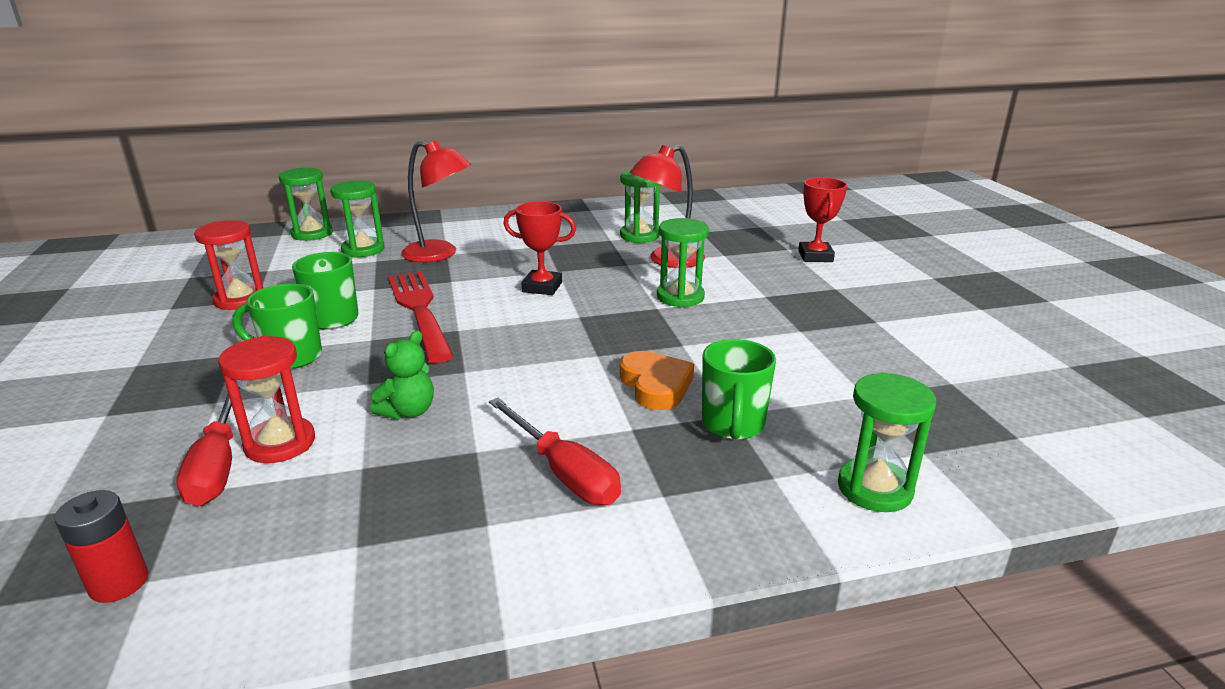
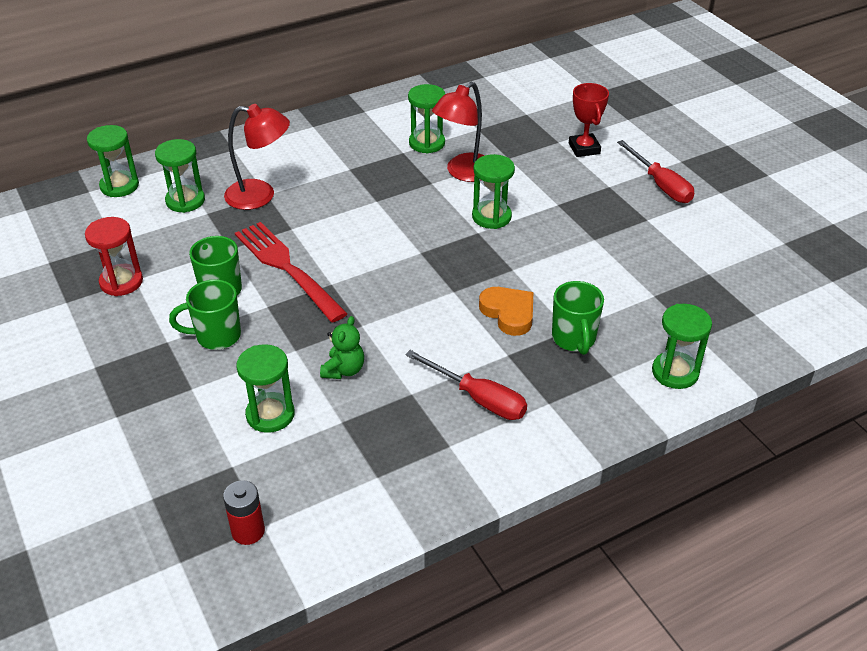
camera: 15 degrees left, 15 degrees up
red screwdriver [176,386,240,506] -> red screwdriver moved to [617,140,694,203]
red hourglass [218,336,315,463] -> green hourglass [236,344,295,433]
red trophy [503,201,576,295] -> none

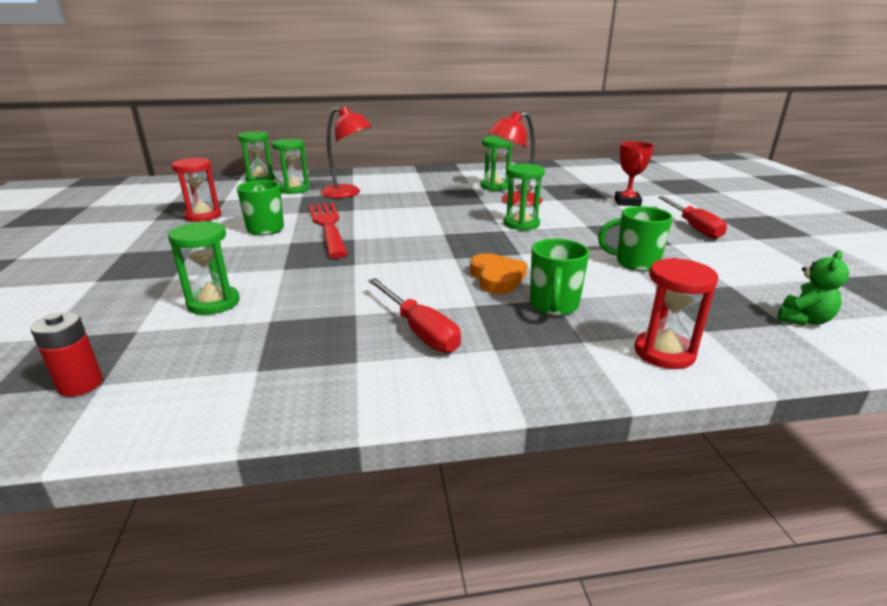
camera: 20 degrees right, 15 degrees down
green mug [169,279,241,350] -> green mug moved to [598,206,673,271]
green teddy bear [320,316,364,379] -> green teddy bear moved to [777,251,849,326]
green hourglass [652,304,712,389] -> red hourglass [634,258,718,369]

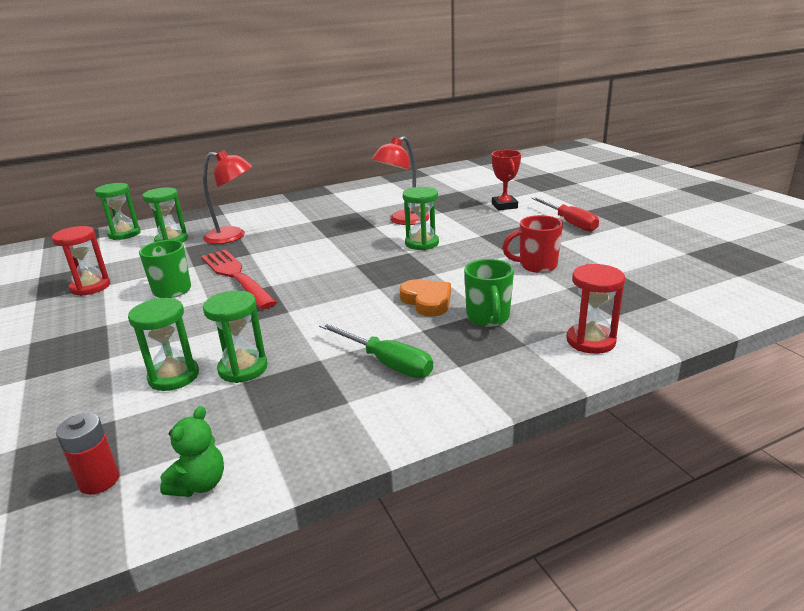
camera: 15 degrees left, 0 degrees up
red screwdriver [368,278,461,353] -> green screwdriver [319,322,433,378]
green hourglass [481,136,512,191] -> green hourglass moved to [203,290,268,383]
green mug [598,206,673,271] -> red mug [503,215,563,273]
green teddy bear [777,251,849,326] -> green teddy bear moved to [160,406,224,497]

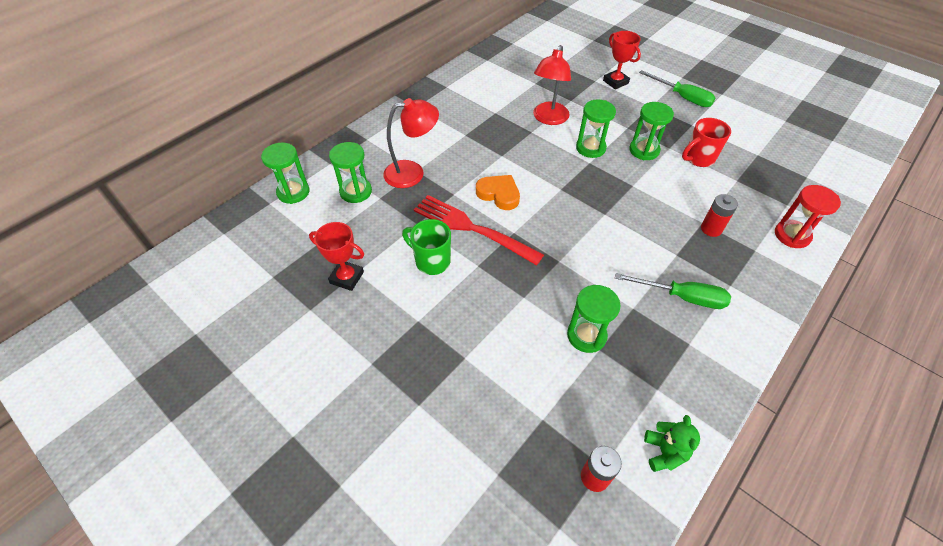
camera: 25 degrees left, 25 degrees up
red hourglass [52,226,110,296] -> red trophy [309,222,364,291]
green hourglass [128,298,199,391] -> green hourglass moved to [629,102,674,160]
orange heart [400,279,451,316] -> orange heart moved to [476,175,520,210]
green mug [464,259,514,327] -> red battery [701,194,738,237]
red screwdriver [531,197,599,232] -> green screwdriver [639,70,716,107]

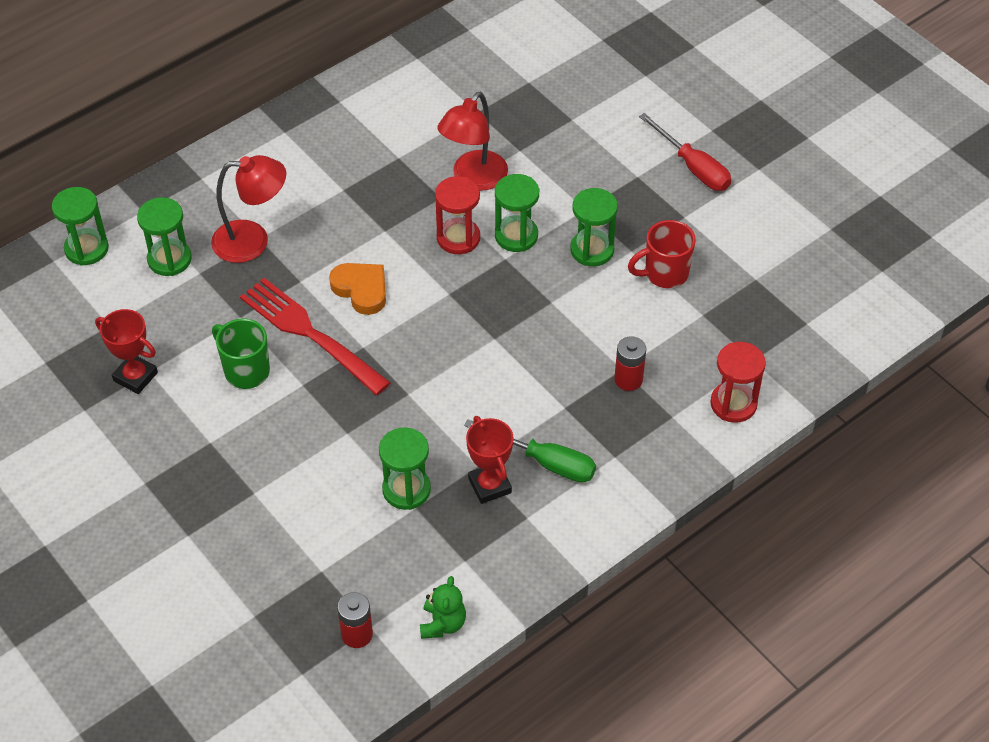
camera: 10 degrees right, 0 degrees up
red trophy [603,31,641,89] -> red trophy moved to [466,416,514,504]
green screwdriver [639,70,716,107] -> red screwdriver [639,113,731,191]
none -> red hourglass [435,176,480,254]

